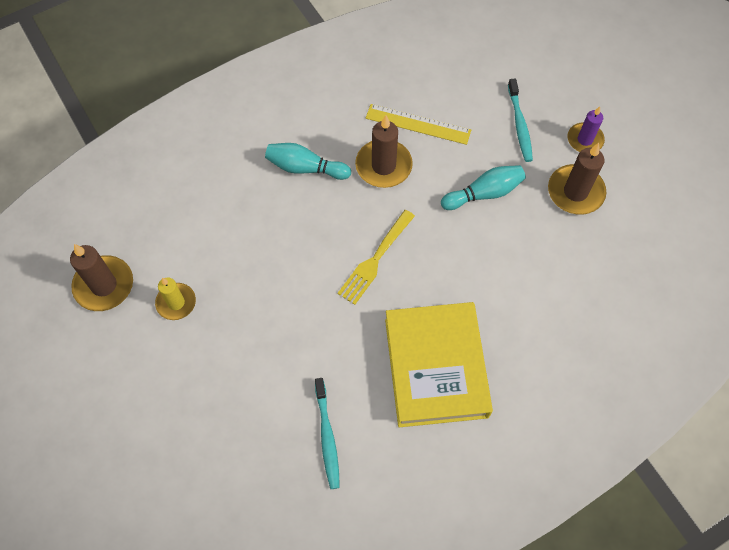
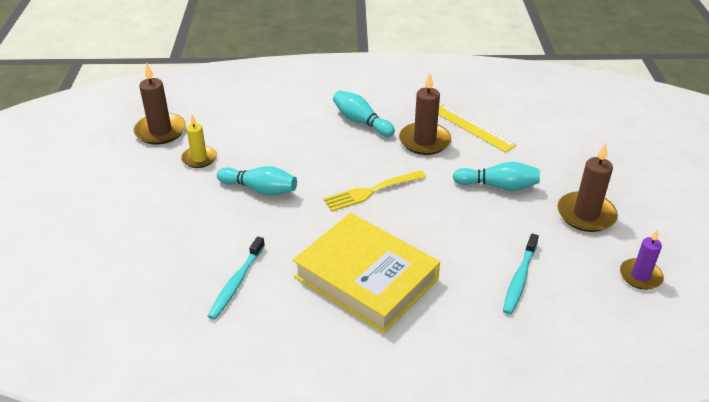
camera: 30 degrees right, 25 degrees down
yellow book [385,302,493,427] -> yellow book turned 75 degrees counterclockwise [293,213,440,333]
turquoise toothbrush [508,79,533,162] -> turquoise toothbrush moved to [503,234,539,315]
purple candle [568,106,605,152] -> purple candle moved to [620,229,664,290]
none -> turquoise bowling pin [217,166,297,196]

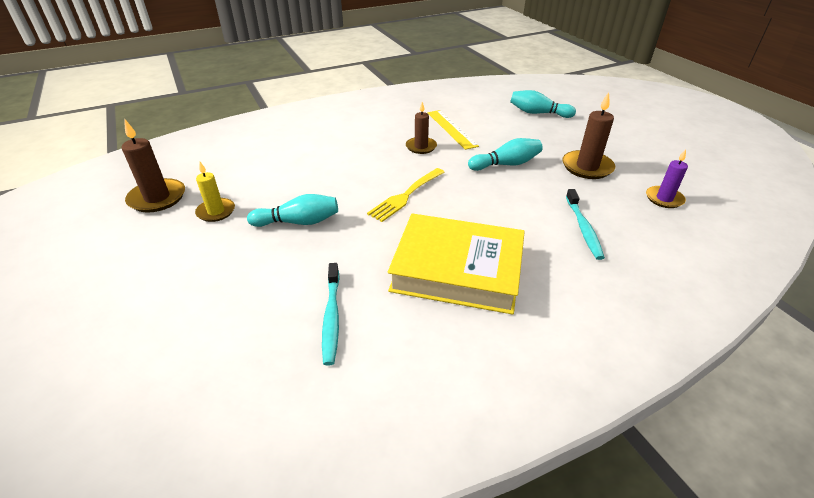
camera: 25 degrees left, 0 degrees up
turquoise bowling pin [333,91,395,137] -> turquoise bowling pin moved to [510,90,576,118]
brown candle [399,73,451,155] -> brown candle [406,102,437,154], size x0.66
yellow ruler [438,105,516,153] -> yellow ruler turned 45 degrees clockwise [428,110,479,150]

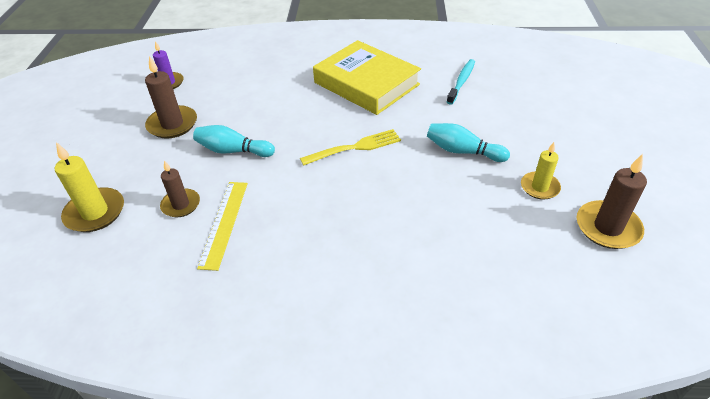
camera: 150 degrees left, 5 degrees up
brown candle [406,102,437,154] -> brown candle moved to [160,160,200,217]
turquoise bowling pin [510,90,576,118] -> yellow candle [55,142,124,232]
turquoise toothbrush [566,189,605,260] -> none

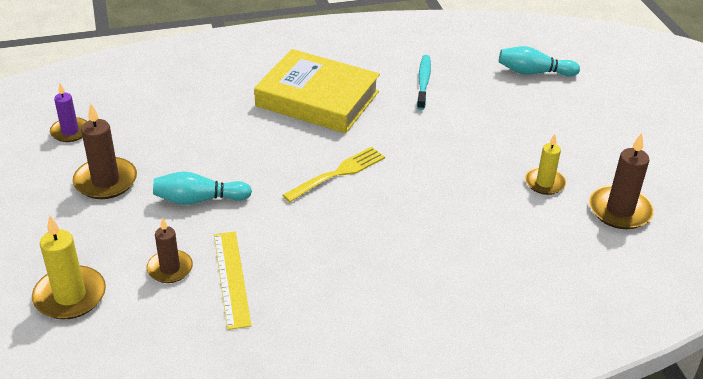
camera: 20 degrees left, 5 degrees down
turquoise bowling pin [427,123,510,162] -> turquoise bowling pin moved to [499,46,580,76]

